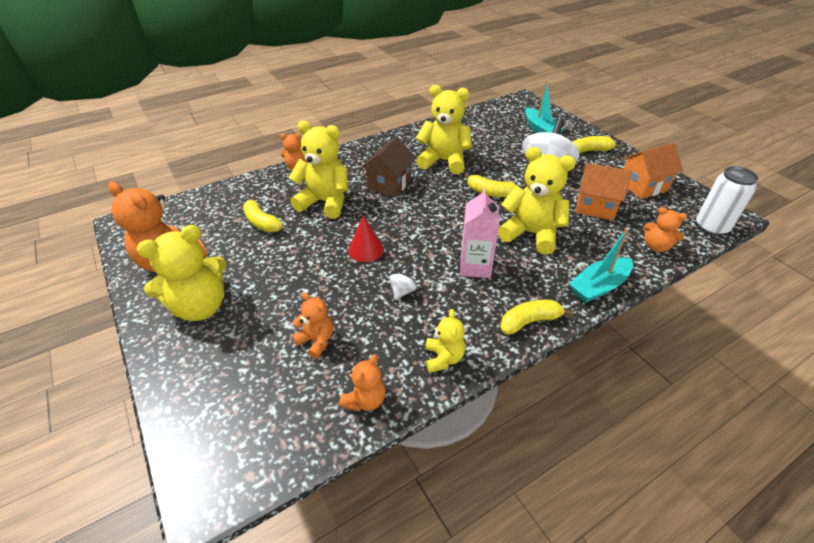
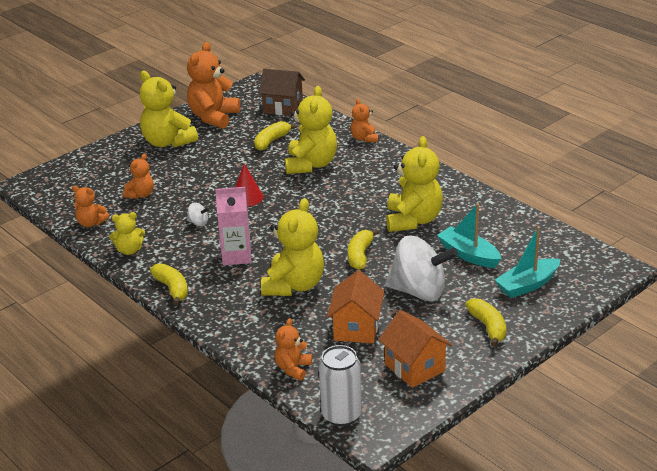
camera: 80 degrees right, 10 degrees down
brown house [361,136,416,197] -> brown house moved to [259,69,305,116]
turquoise boat [569,228,633,303] -> turquoise boat moved to [437,203,501,268]

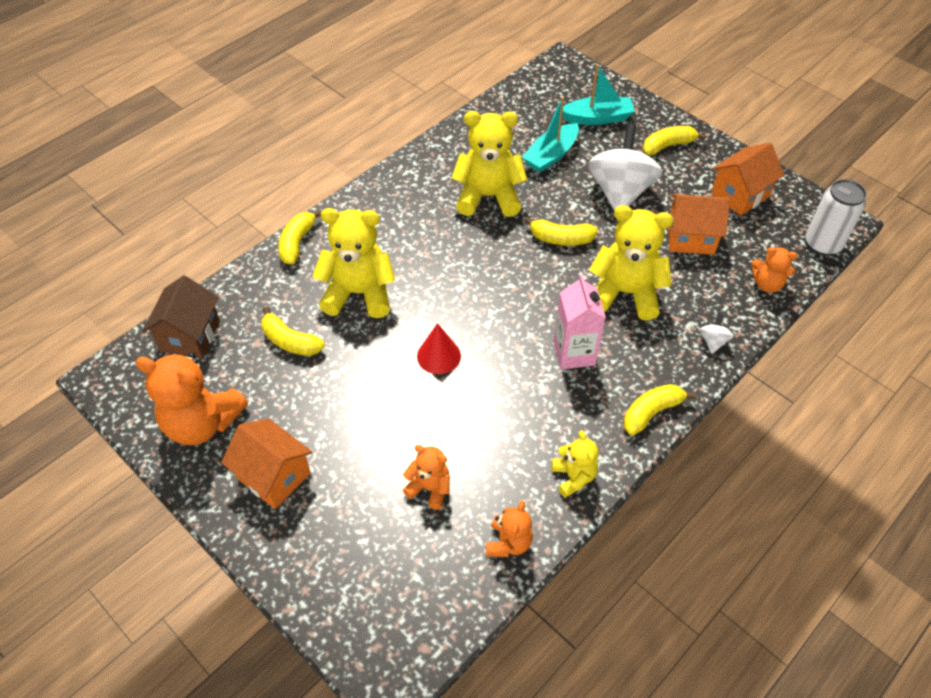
camera: 95 degrees left, 20 degrees up
yellow teddy bear [140,71,198,148] -> orange house [221,418,312,509]
white spinning top [187,203,210,226] -> white spinning top moved to [700,313,734,354]
orange teddy bear [350,99,378,142] -> yellow banana [278,210,321,265]
turquoise boat [495,226,560,298] -> turquoise boat turned 60 degrees counterclockwise [562,64,635,125]

